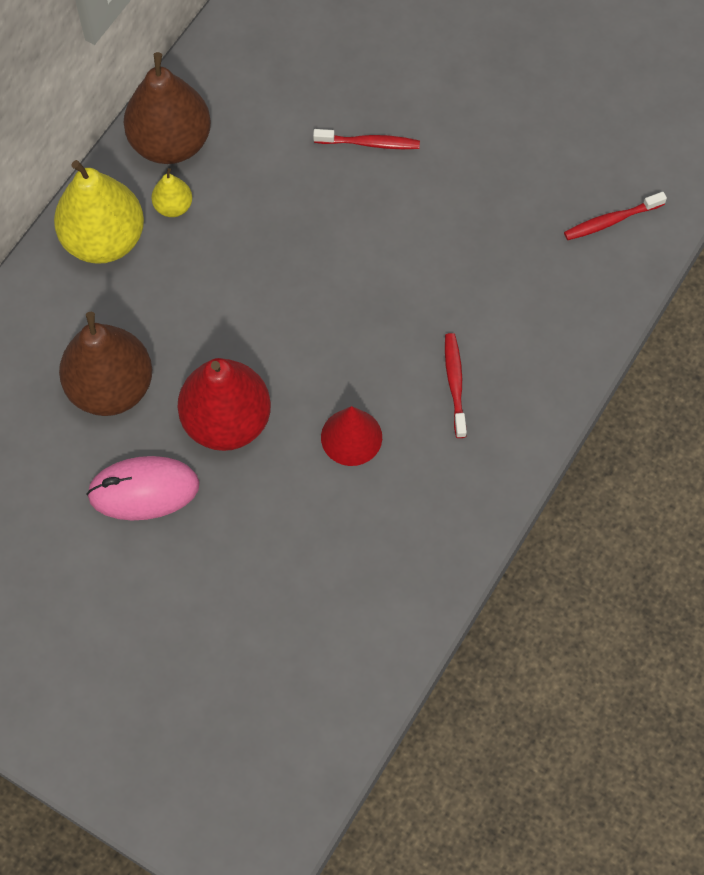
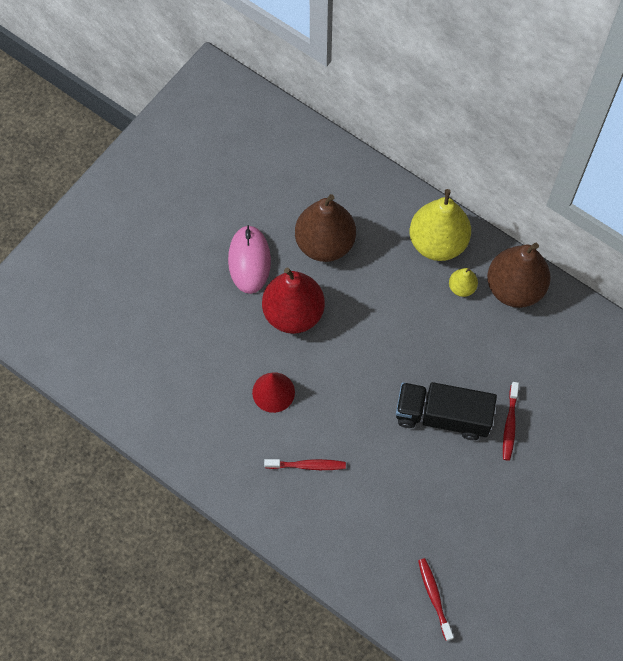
camera: 95 degrees right, 0 degrees up
none -> black truck [396,382,497,440]

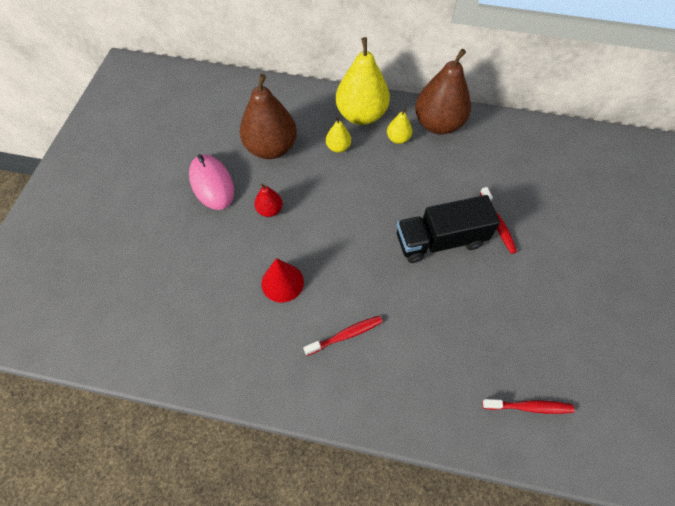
camera: 25 degrees left, 5 degrees down
red pear [262,268,325,334] -> red pear [254,183,283,217], size x0.47
red toothbrush [418,558,454,641] -> red toothbrush turned 135 degrees clockwise [482,399,574,414]
none -> yellow pear [326,117,351,153]

